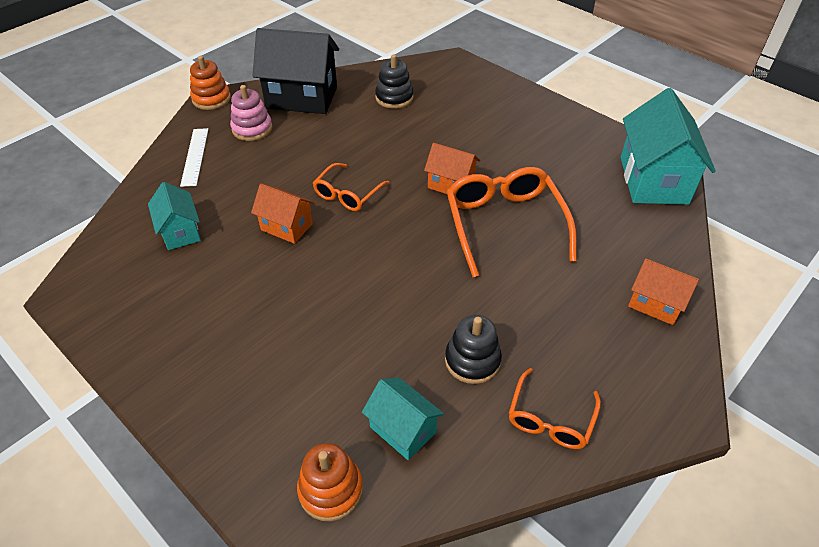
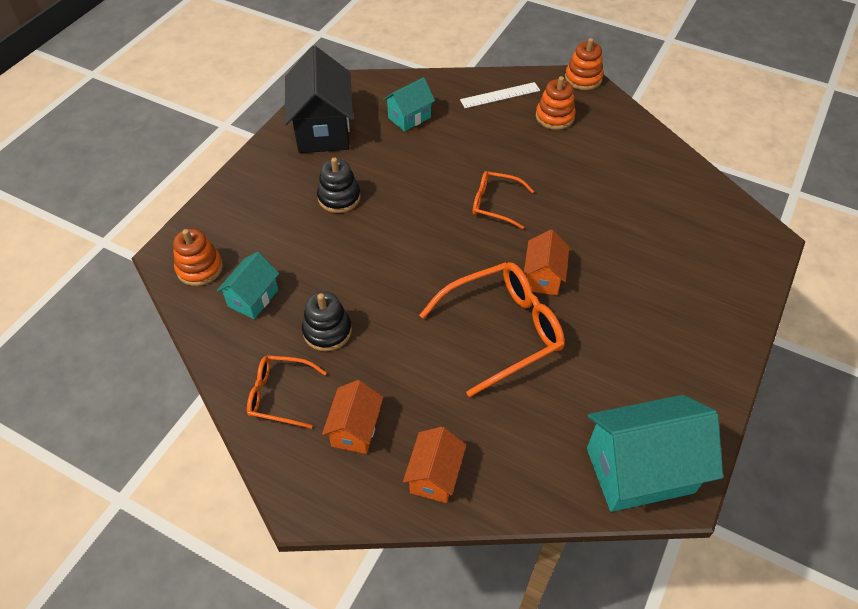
camera: 75 degrees right, 5 degrees up
pink stacking toy [230,85,272,141] -> orange stacking toy [536,76,576,130]
orange house [251,184,314,244] -> orange house moved to [322,380,383,454]
black house [253,28,339,114] -> black house moved to [285,46,354,153]
black stacking toy [375,55,413,109] -> black stacking toy moved to [317,157,361,213]

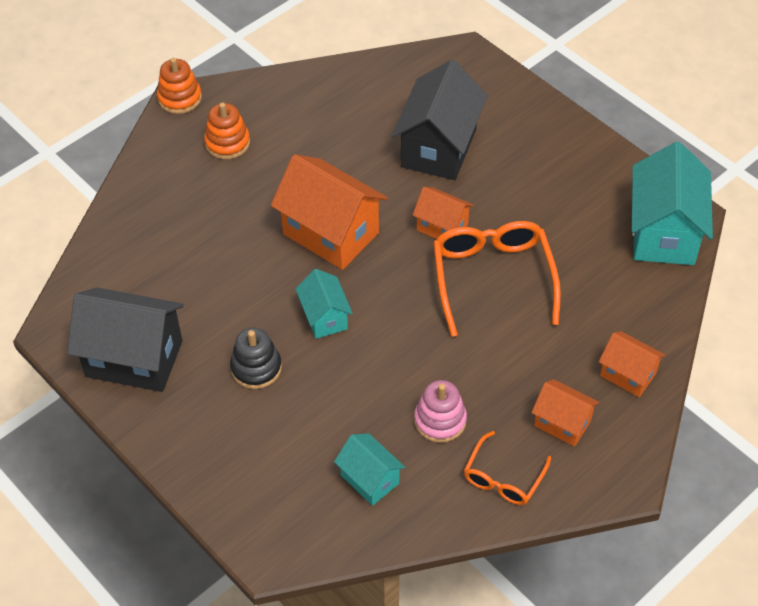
camera: 70 degrees left, 0 degrees up
orange stacking toy [173,229,223,286] -> none
black stacking toy [302,291,352,351] -> pink stacking toy [414,380,467,443]
turquoise house [383,77,435,132] -> turquoise house moved to [295,269,353,339]
white ruler [460,82,540,108] -> none
orange glasses [472,171,534,229] -> orange house [271,154,388,270]
none -> black house [392,60,488,180]

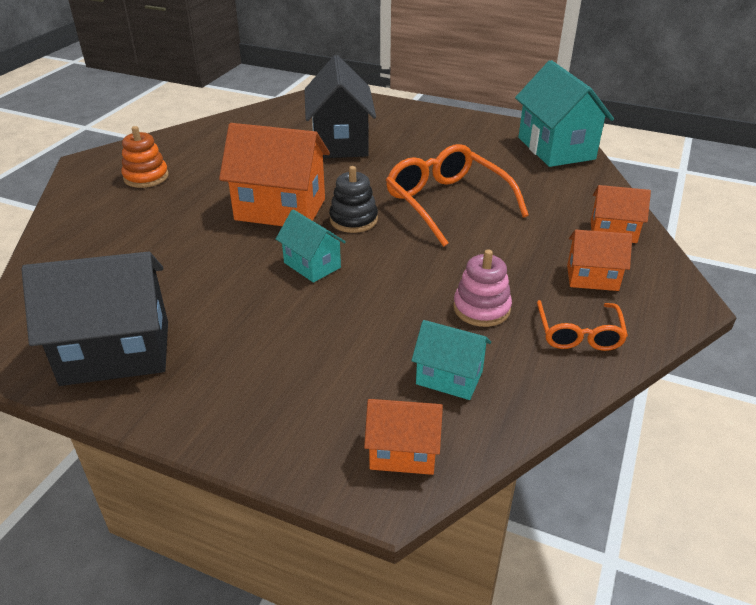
camera: 25 degrees left, 15 degrees down
orange stacking toy [157,58,202,114] -> none
black stacking toy [230,328,282,389] -> black stacking toy moved to [329,166,378,233]
orange house [412,187,474,239] -> orange house moved to [364,399,443,475]

